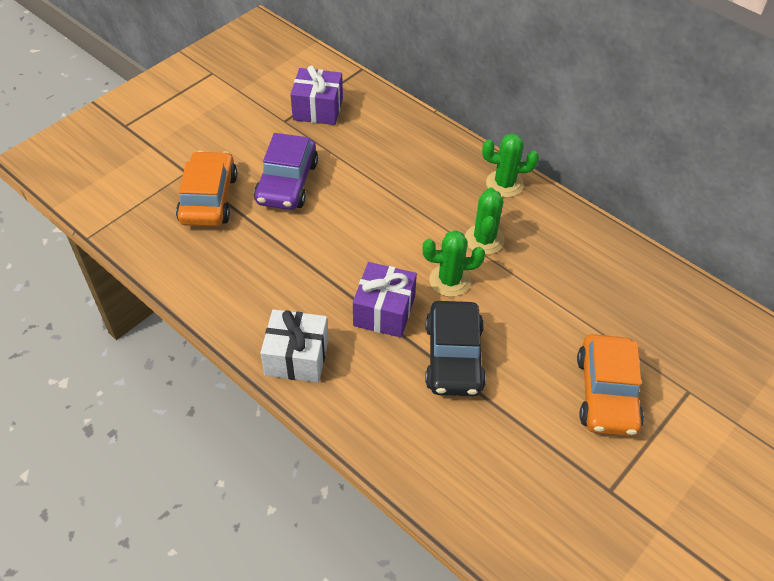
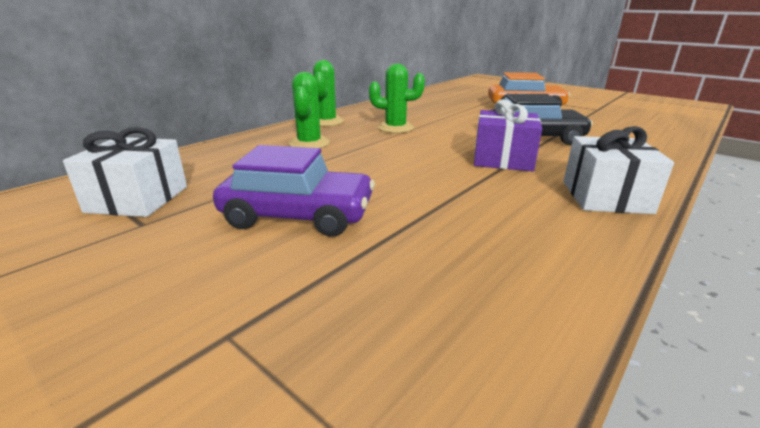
camera: 90 degrees left, 25 degrees down
orange car [176,151,237,226] -> none
purple gift [290,66,343,125] -> white gift [63,127,187,217]
green cactus [423,230,485,297] -> green cactus moved to [289,72,330,148]

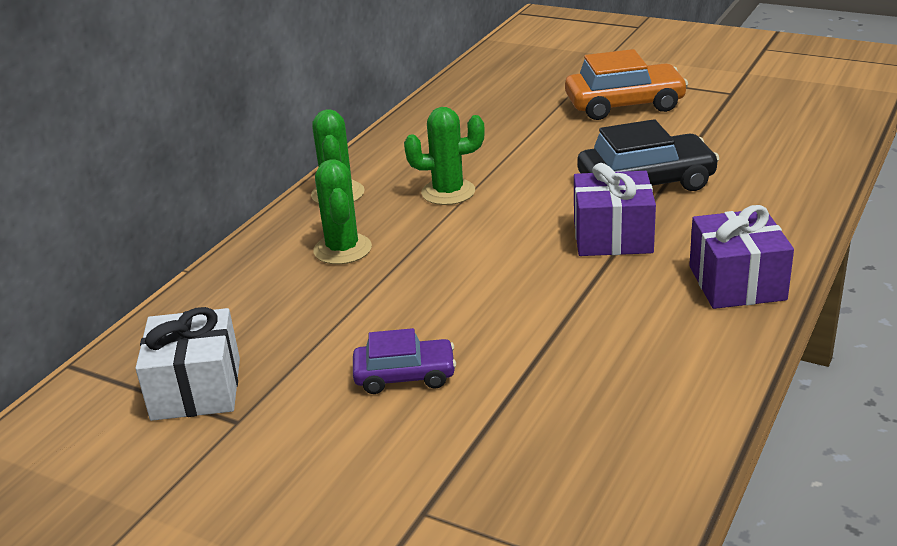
camera: 10 degrees left, 5 degrees up
purple car [213,145,375,237] -> purple car [353,328,456,394], size x0.61
white gift [563,126,674,214] -> purple gift [689,205,794,309]

